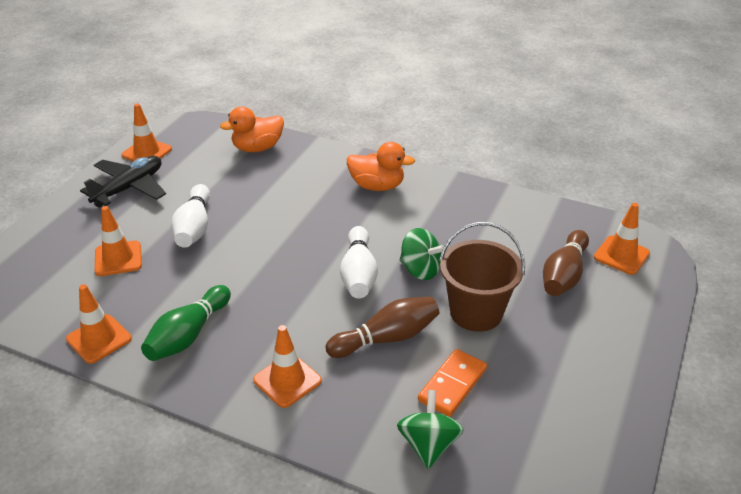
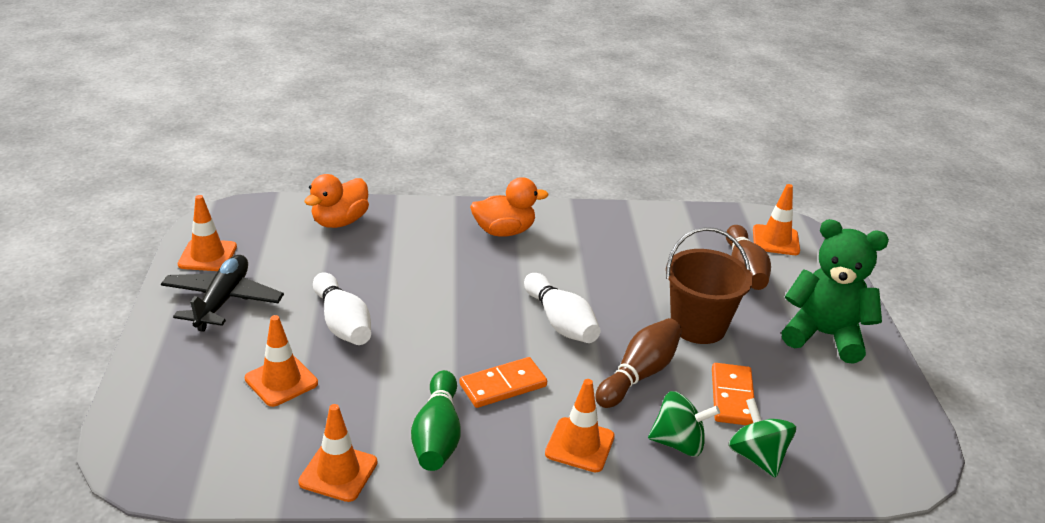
camera: 30 degrees left, 5 degrees down
green spinning top [400,228,444,280] -> green spinning top moved to [648,391,720,456]
none -> orange domino [459,357,547,408]
none -> green teddy bear [781,219,889,364]

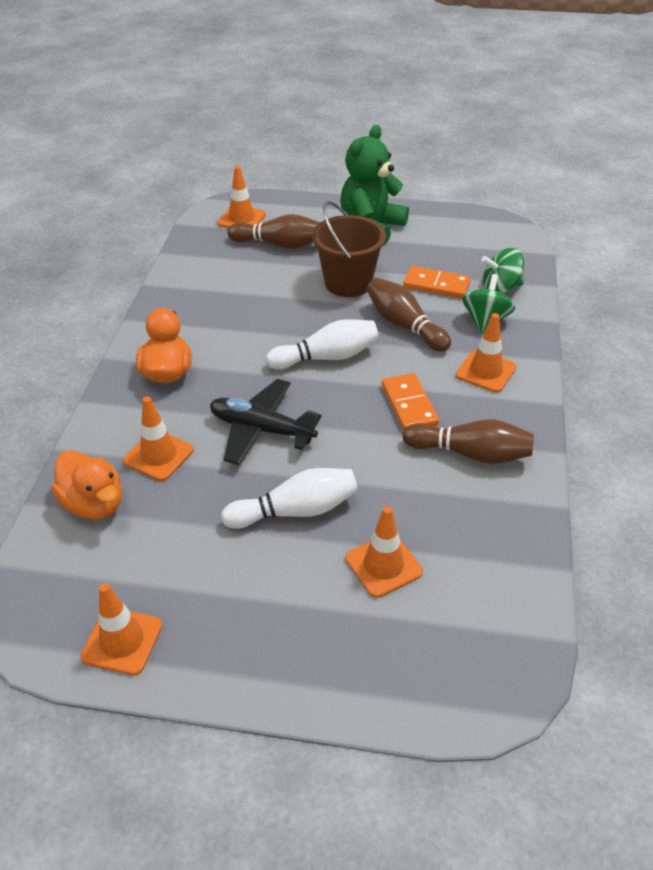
camera: 75 degrees left, 10 degrees up
black plane [161,255,284,332] -> black plane moved to [210,379,322,465]
orange traffic cone [298,404,377,502] -> orange traffic cone moved to [123,396,194,481]
green bowling pin [411,370,461,471] -> brown bowling pin [402,419,534,464]

